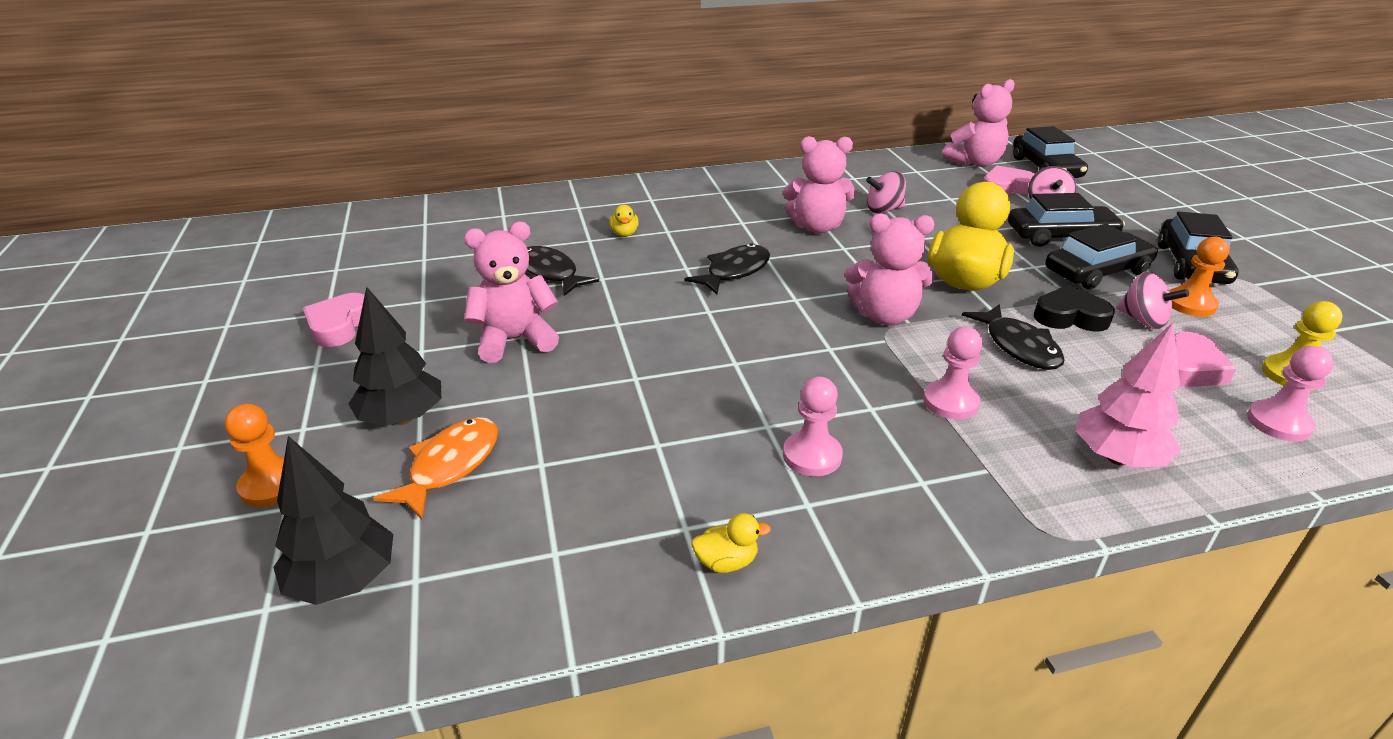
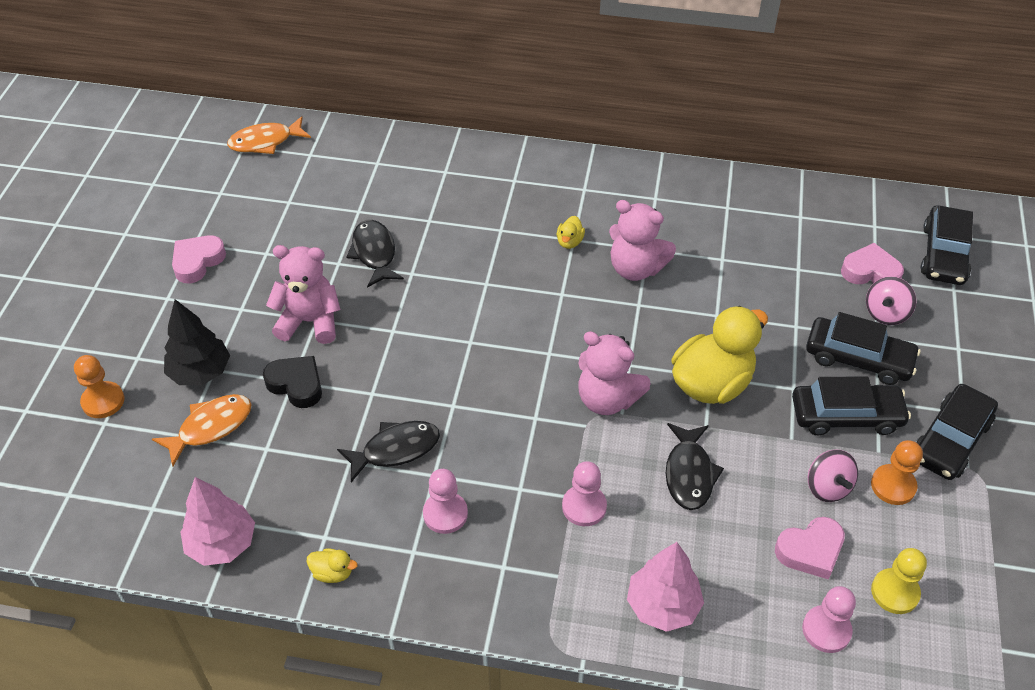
camera: 25 degrees right, 15 degrees up
black tree [273,436,393,605] -> none
yellow duck [609,205,638,237] -> yellow duck moved to [557,216,585,249]
black fish [684,243,770,294] -> black fish moved to [337,421,440,482]
pink spinning top [866,171,906,214] -> none
pink teddy bear [942,79,1015,167] -> none
black heart [1034,285,1115,332] -> black heart moved to [263,356,322,408]
none -> pink tree [180,477,255,566]
none -> orange fish [227,116,311,154]

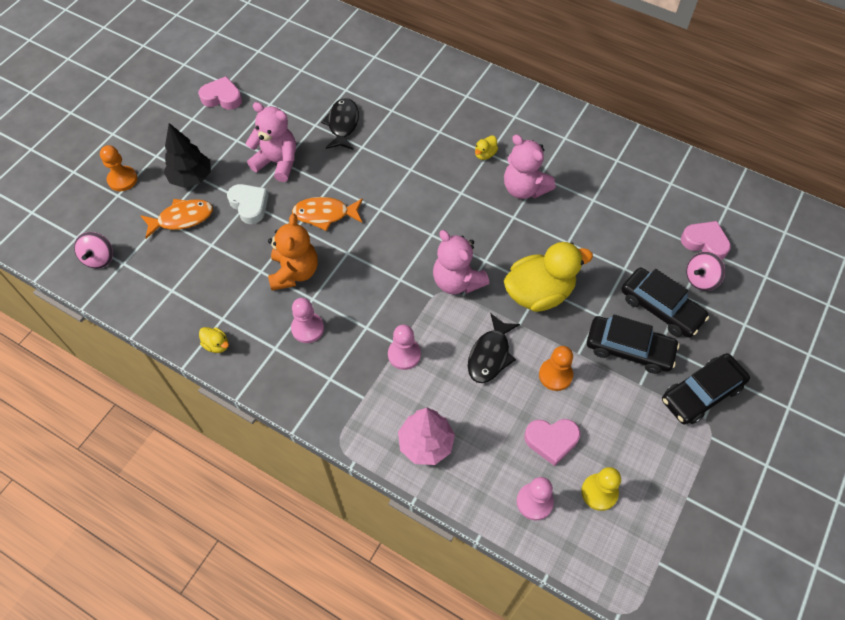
camera: 20 degrees right, 10 degrees up
pink heart [172,235,226,283] -> pink heart turned 45 degrees clockwise [198,76,242,110]
pink tree [180,477,255,566] -> none
orange fish [227,116,311,154] -> orange fish moved to [292,197,363,231]
black heart [263,356,322,408] -> white heart [227,184,269,224]
black fish [337,421,440,482] -> orange teddy bear [268,213,318,291]
pink spinning top [808,449,858,502] -> pink spinning top moved to [74,232,113,269]
orange pawn [871,440,923,505] -> orange pawn moved to [539,346,573,391]
black car [921,205,973,285] -> none

